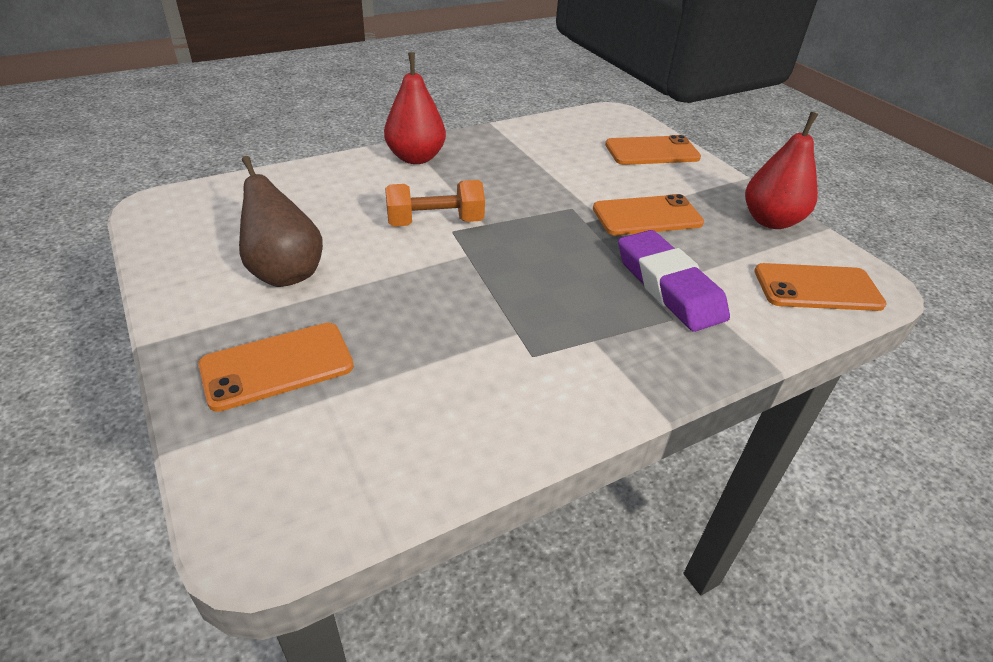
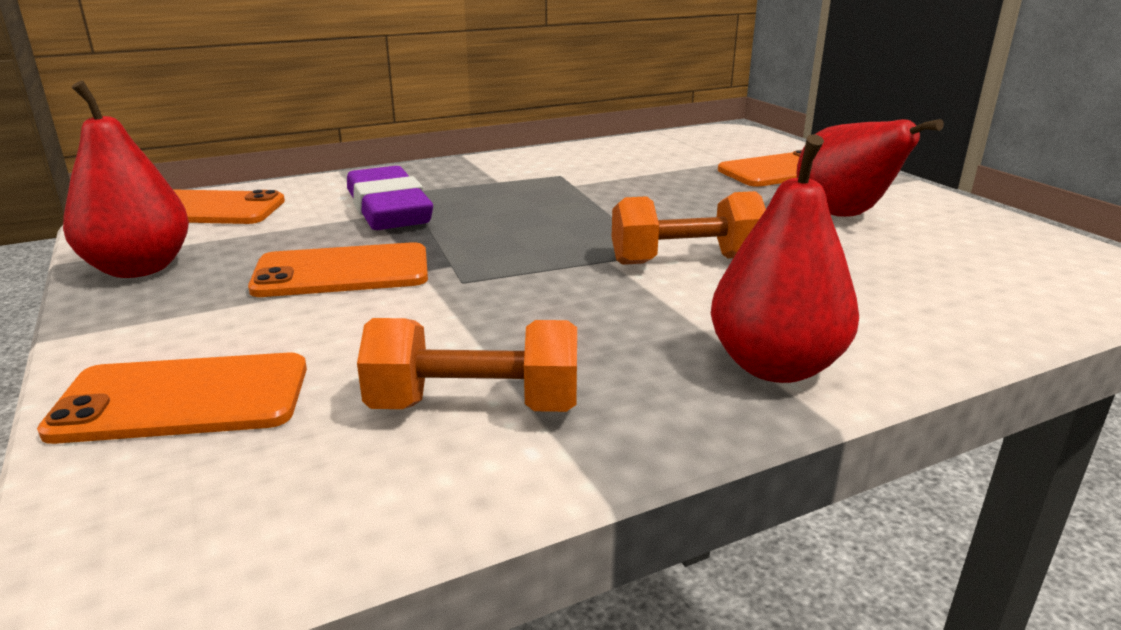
camera: 175 degrees left, 15 degrees down
brown pear [239,156,323,287] -> red pear [797,119,944,217]
none -> orange dumbbell [357,318,577,412]

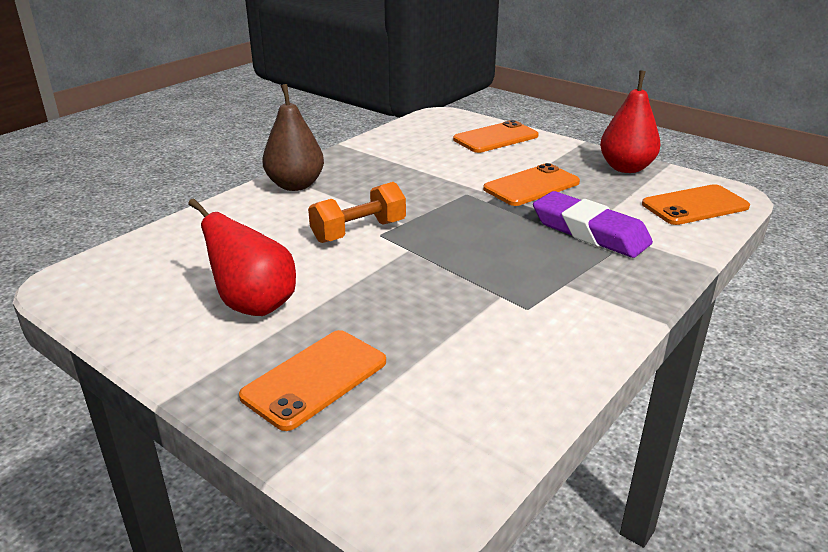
camera: 155 degrees right, 5 degrees up
orange dumbbell [357,318,577,412] -> none
red pear [711,134,859,383] -> brown pear [262,84,324,191]

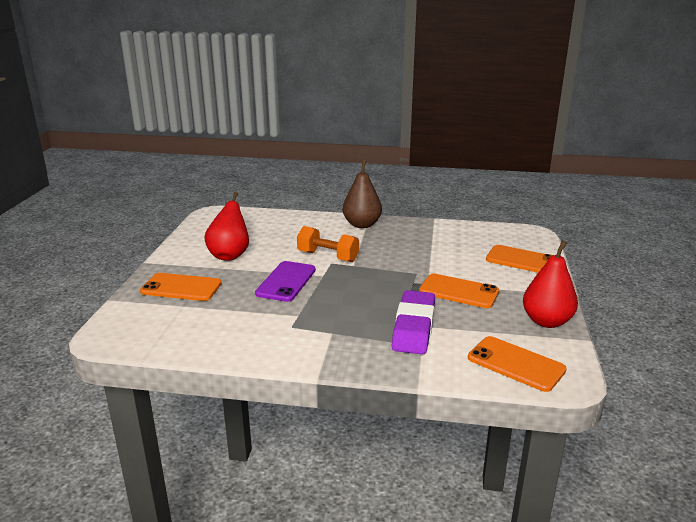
camera: 60 degrees right, 5 degrees down
none -> purple phone [255,261,316,302]

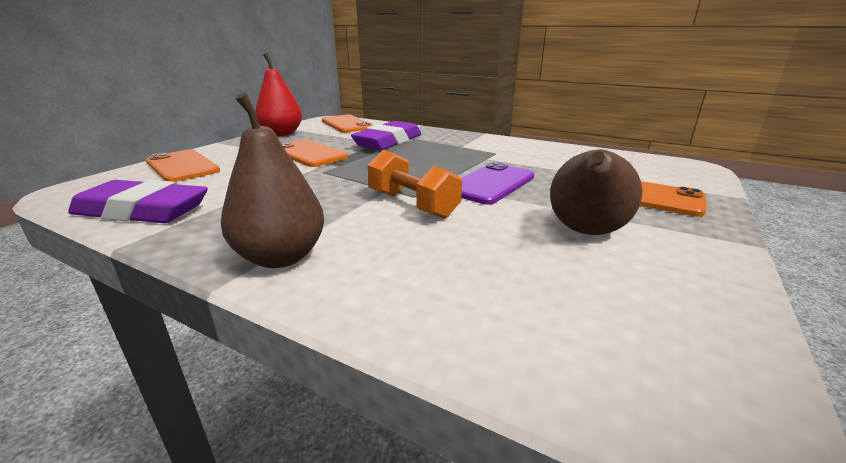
camera: 160 degrees left, 0 degrees up
red pear [204,192,249,261] -> brown pear [550,149,643,235]
none -> purple eraser [68,180,208,223]

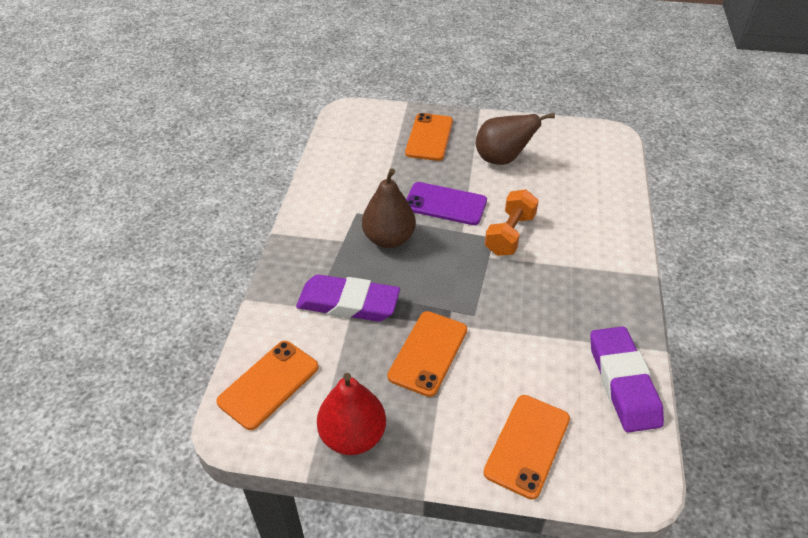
camera: 110 degrees left, 20 degrees up
brown pear [221,92,324,268] -> brown pear moved to [362,168,416,248]

